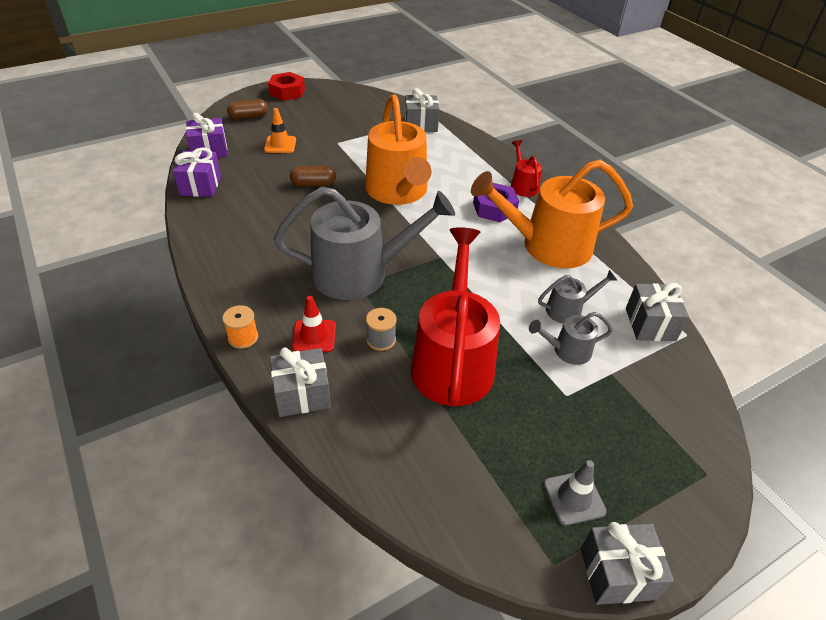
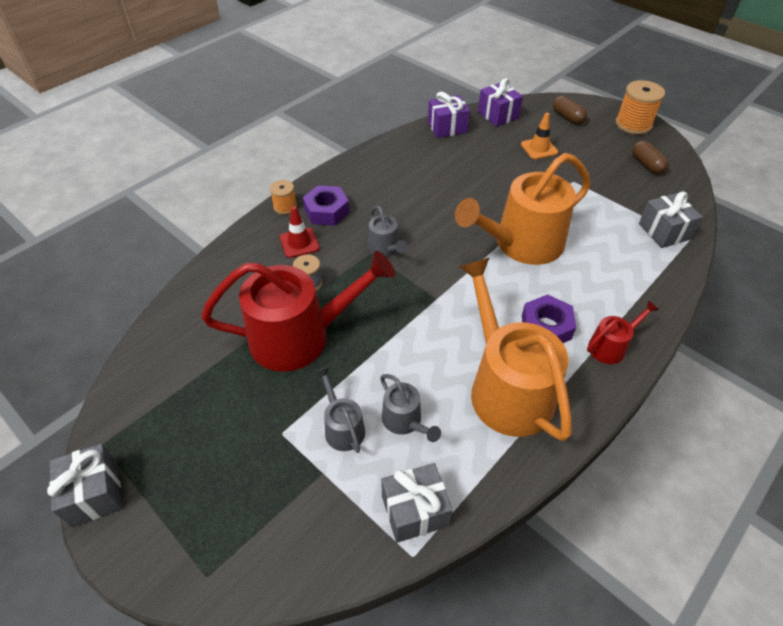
camera: 75 degrees right, 5 degrees up
red nut [268,72,305,101] -> orange spool [616,80,665,135]
grey gift [270,347,331,417] -> none
grey watering can [274,187,455,300] -> grey watering can [368,205,408,257], size x0.46
brown capsule [290,166,336,186] -> brown capsule moved to [632,140,669,174]
grey traffic cone [543,460,607,526] -> none
none -> purple nut [302,185,350,226]

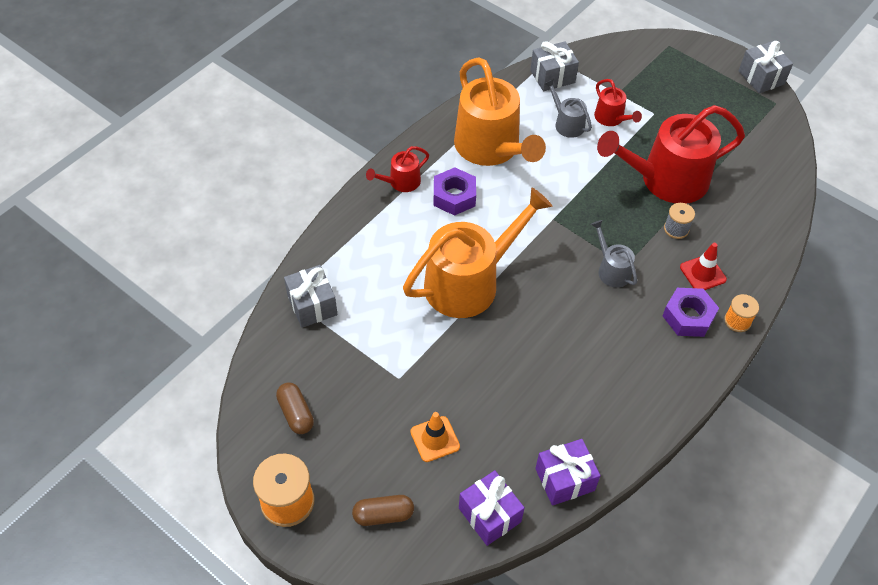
camera: 175 degrees right, 5 degrees up
grey watering can [315,366,365,453] -> red watering can [594,79,642,126]
brown capsule [553,96,587,124] -> brown capsule turned 60 degrees counterclockwise [352,495,414,526]

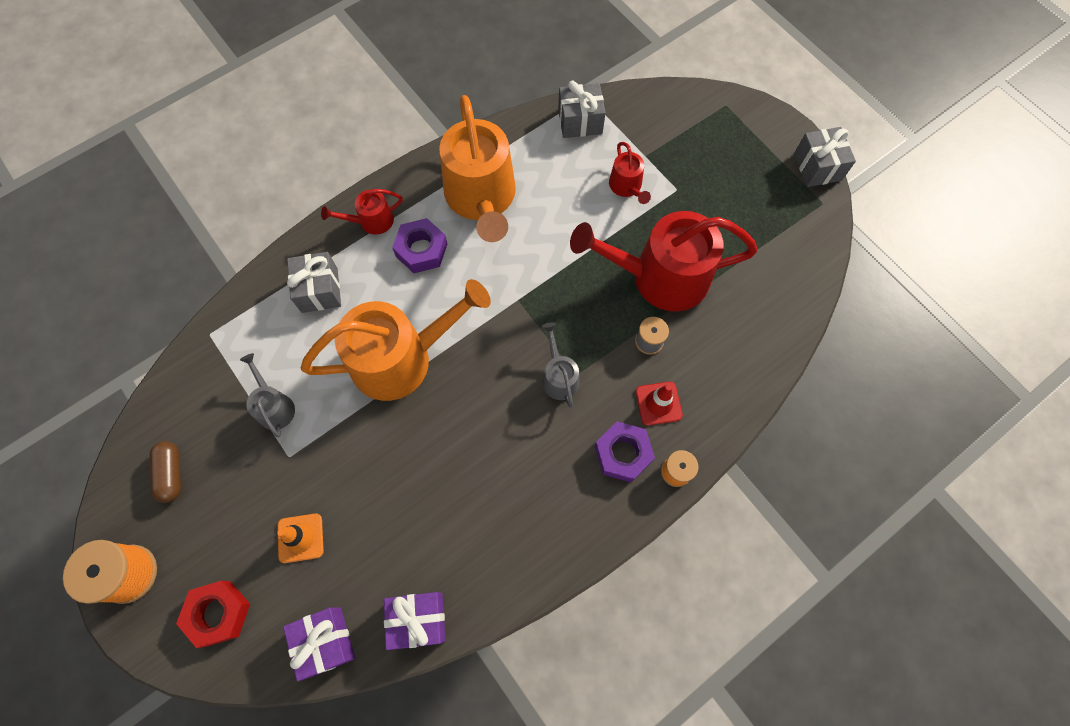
camera: 15 degrees right, 15 degrees up
grey gift [284,265,338,328] -> grey gift moved to [287,252,341,313]
brown capsule [352,495,414,526] -> red nut [176,581,250,648]
grey watering can [544,79,592,138] -> grey watering can moved to [240,353,295,437]

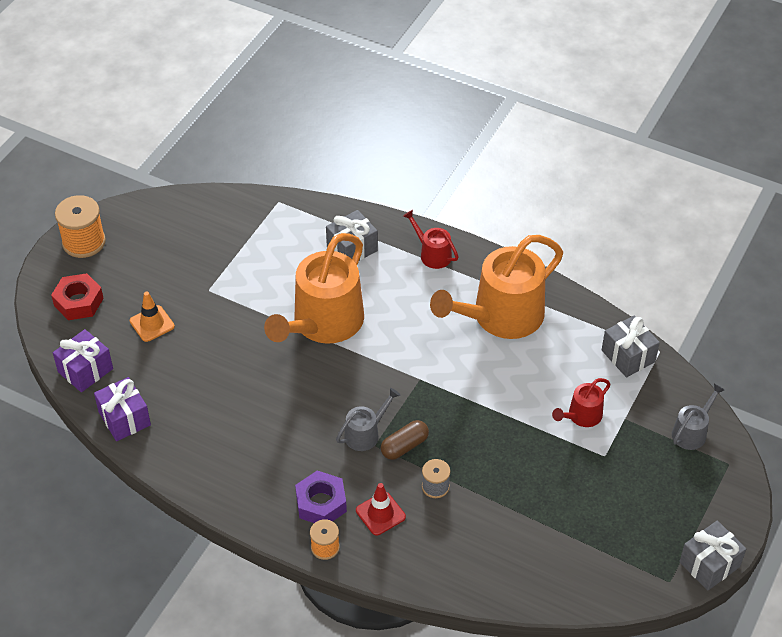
camera: 65 degrees right, 20 degrees down
brown capsule [149,441,181,503] -> brown capsule moved to [381,420,429,460]
grey watering can [240,353,295,437] -> grey watering can moved to [672,383,725,450]
orange watering can [301,279,491,401] -> orange watering can turned 75 degrees clockwise [264,233,364,344]
purple nut [392,218,447,273] -> none
red watering can [570,211,758,312] -> none

